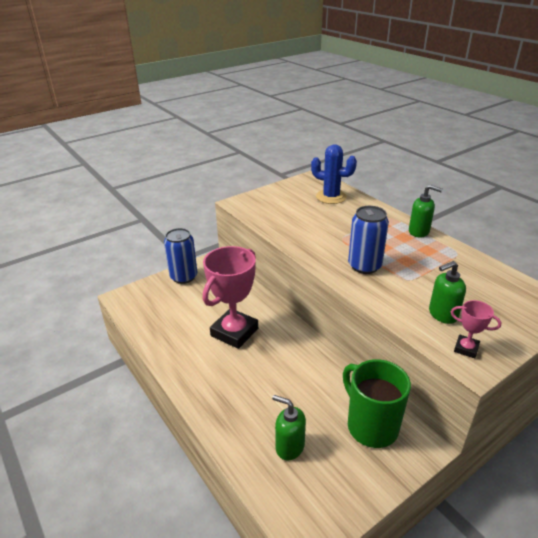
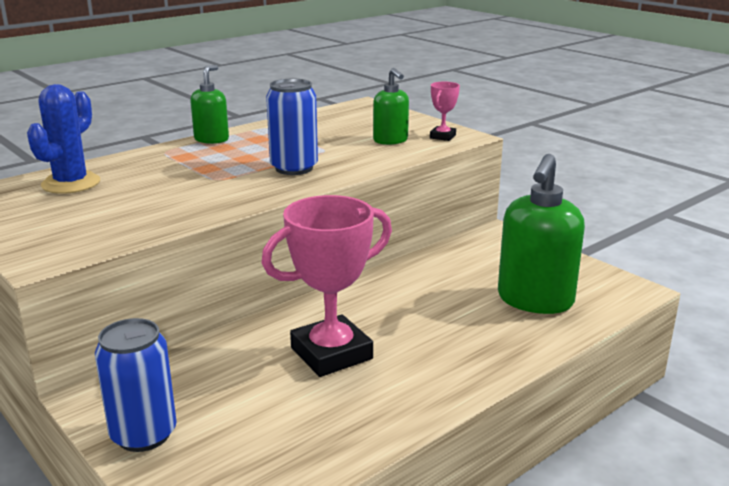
camera: 95 degrees left, 10 degrees down
pink trophy [203,246,258,349] -> pink trophy turned 60 degrees counterclockwise [261,195,392,377]
green soap dispenser [272,395,306,461] -> green soap dispenser [498,154,585,314], size x1.82
green mug [343,359,411,448] -> none

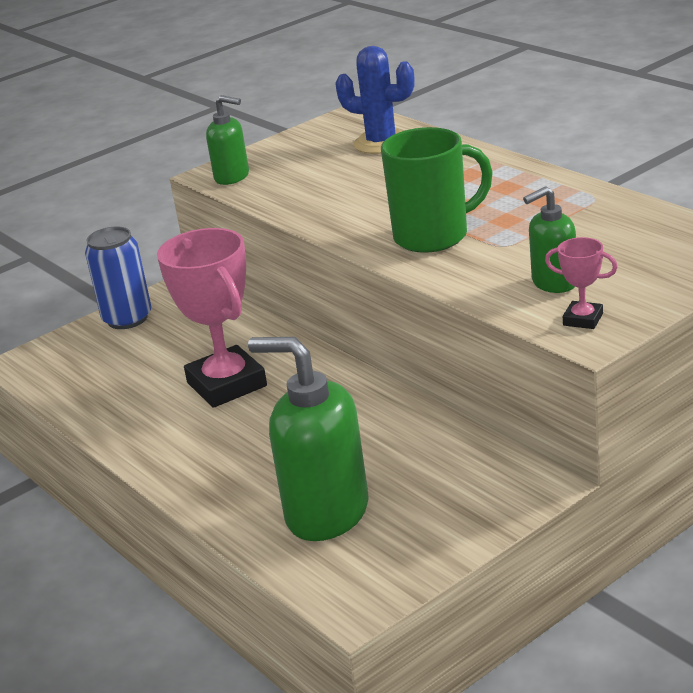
camera: 95 degrees right, 5 degrees up
green soap dispenser [190,65,229,144] -> green soap dispenser moved to [206,95,249,185]
blue can [266,79,318,175] -> green mug [381,127,493,253]

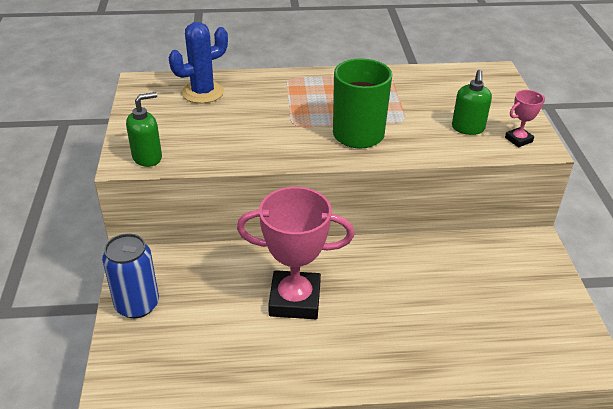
camera: 60 degrees left, 10 degrees up
green soap dispenser [248,337,369,541] -> none

